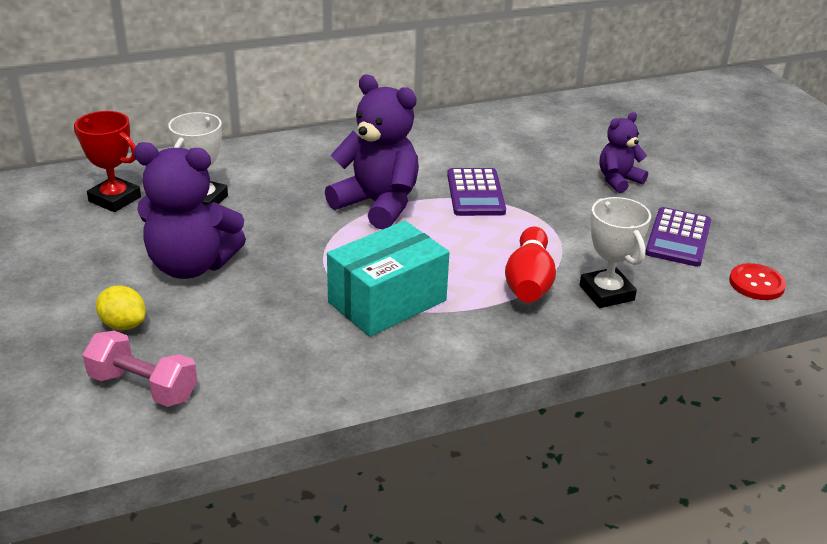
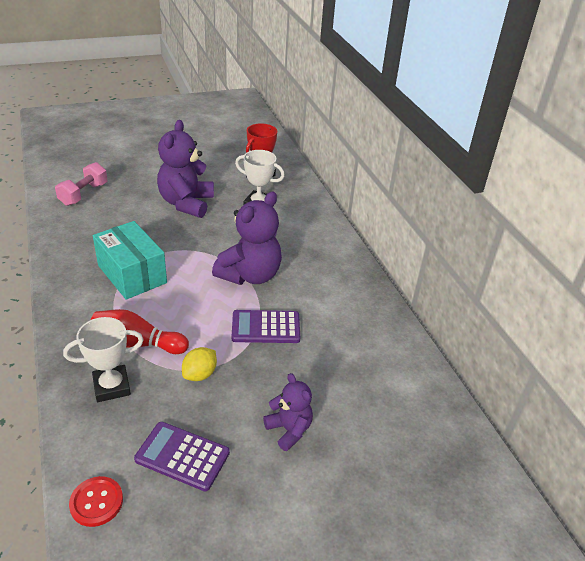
camera: 90 degrees right, 5 degrees up
yellow lemon [96,285,146,330] -> yellow lemon moved to [182,347,217,381]

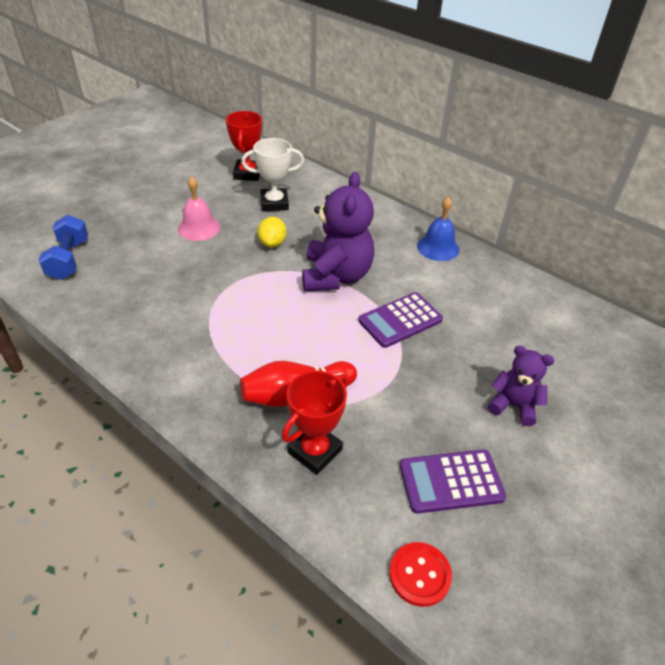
camera: 30 degrees left, 5 degrees up
pink dumbbell [55,162,108,206] -> blue dumbbell [38,215,88,280]
white trophy [63,317,144,402] -> red trophy [282,371,348,475]
turquoise box [93,221,167,300] -> none
purple teddy bear [157,120,214,218] -> pink bell [178,176,220,241]
yellow lemon [182,347,217,381] -> yellow lemon moved to [258,217,286,247]
none -> blue bell [417,197,459,261]

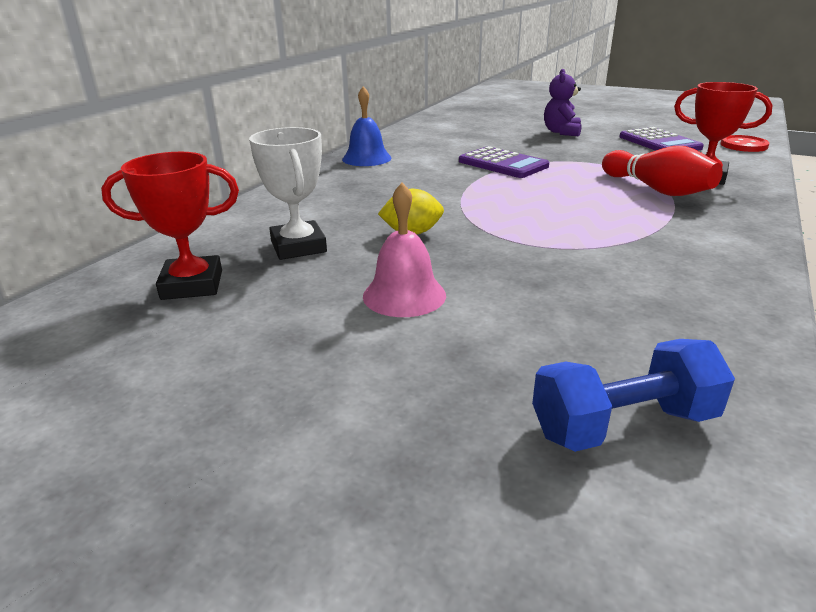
camera: 100 degrees left, 15 degrees down
purple teddy bear [302,171,374,291] -> none

